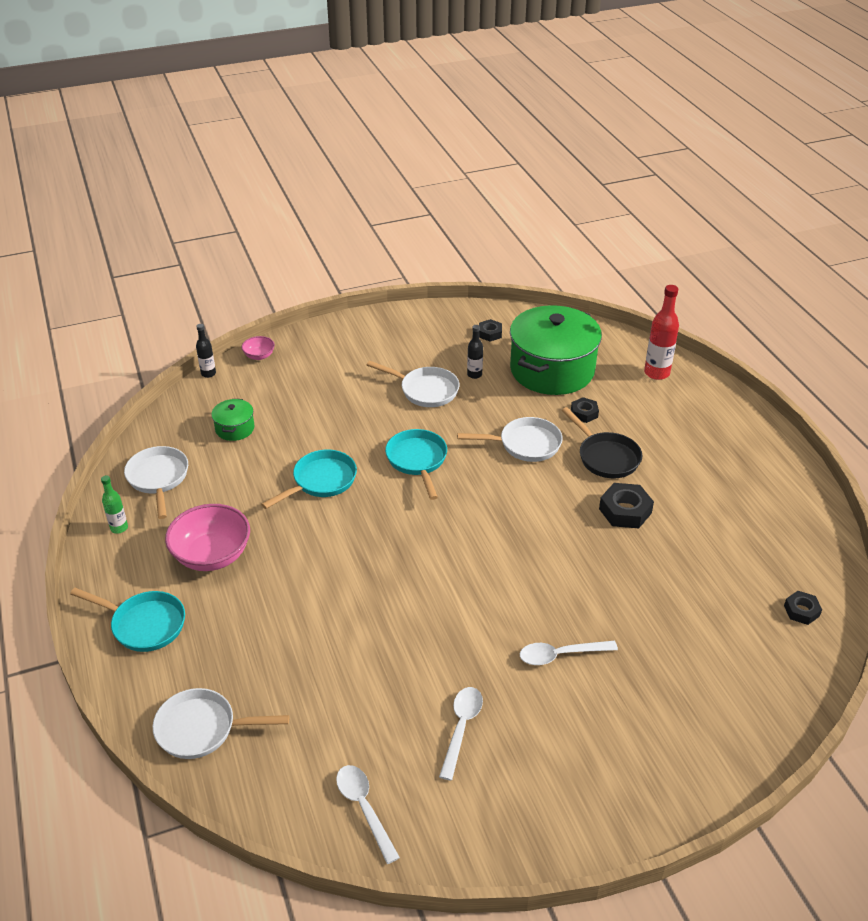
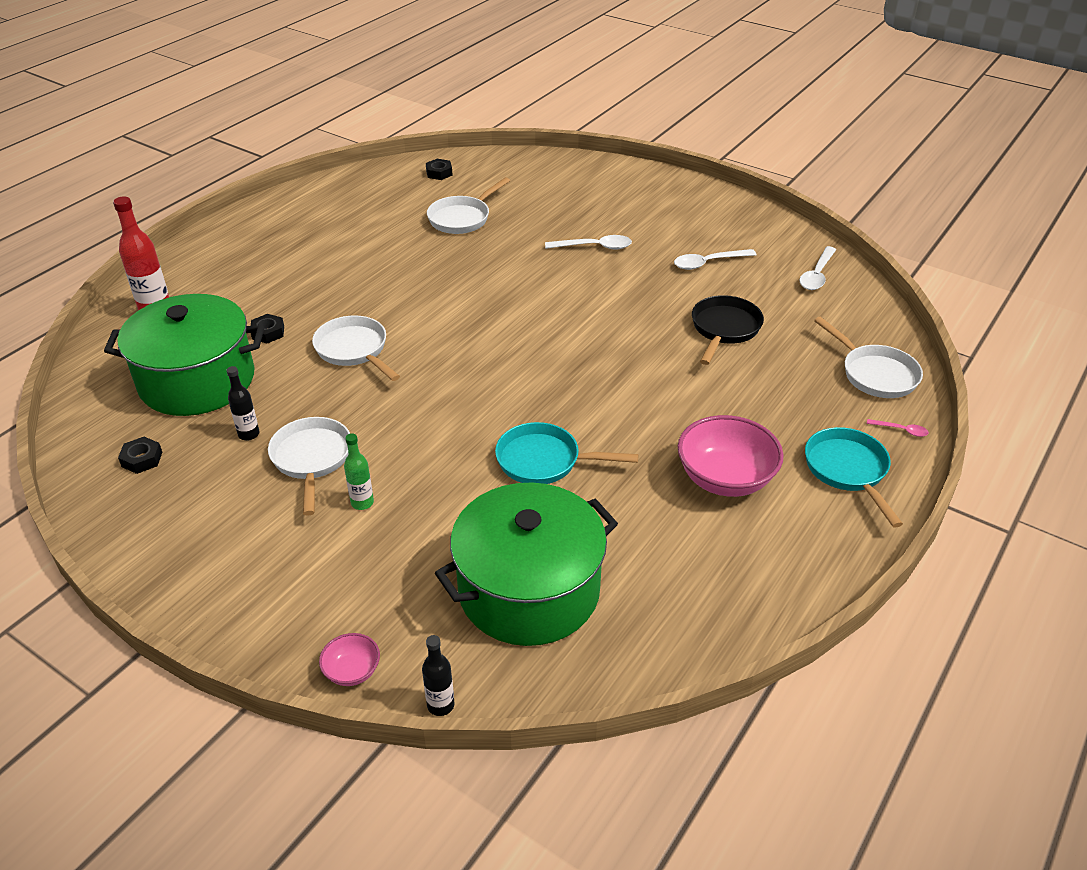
camera: 125 degrees left, 0 degrees up
green bottle [101,476,128,534] -> green bottle moved to [344,433,374,510]
white pan [124,446,188,519] -> white pan moved to [427,177,510,234]
green pot [211,399,255,441] -> green pot [435,482,618,646], size x2.31
turquoise pan [385,429,447,500] -> none
white spoon [520,641,618,665] -> white spoon turned 45 degrees counterclockwise [545,235,632,250]
black pan [562,407,642,478] -> black pan moved to [692,295,764,365]
black nut [599,483,654,528] -> none
none -> pink spoon [867,419,929,437]

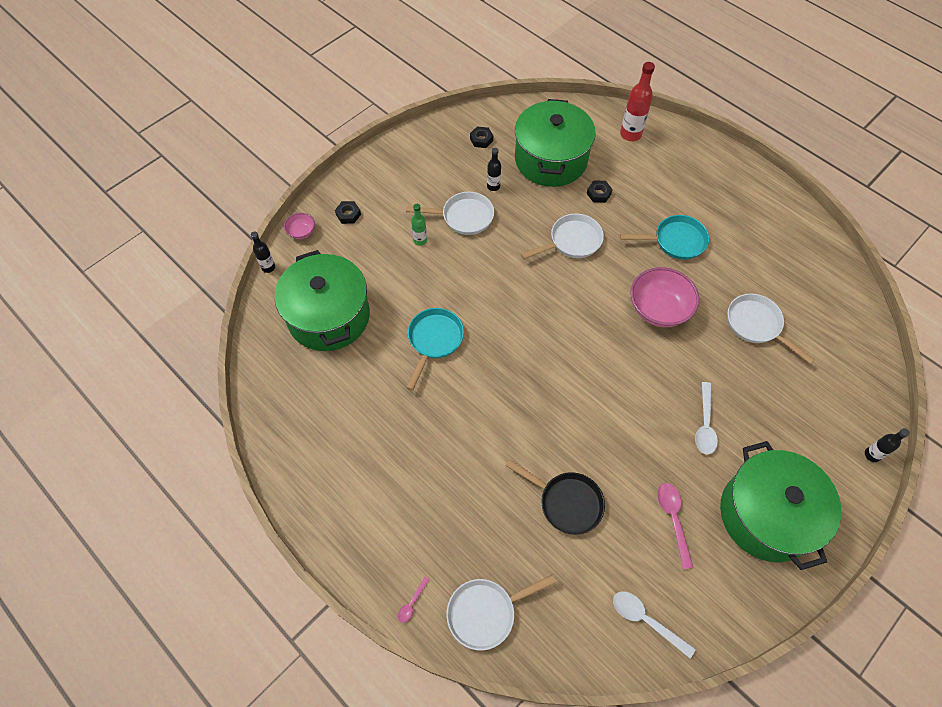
camera: 100 degrees right, 20 degrees up
black nut [426,159,453,180] -> black nut moved to [335,201,361,224]
white spoon [674,249,756,270] -> pink spoon [657,483,694,569]
pink bowl [677,415,784,497] -> pink bowl moved to [630,267,699,327]
turquoise pan [805,427,903,528] -> turquoise pan moved to [620,215,709,260]
none -> green pot [720,441,841,570]
none -> black bottle [865,428,910,462]

